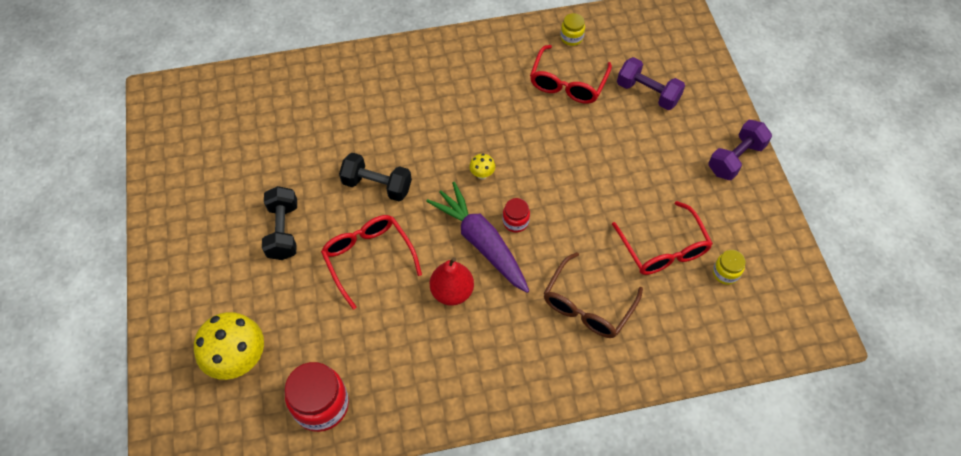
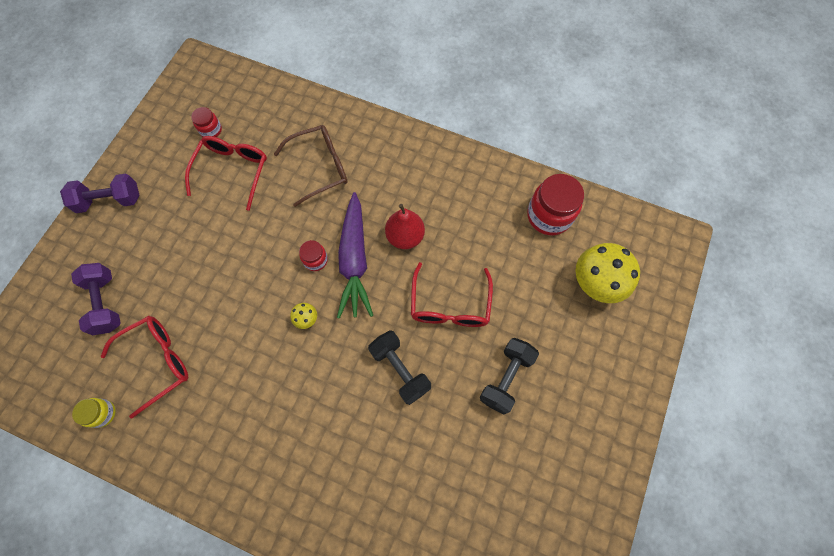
camera: 145 degrees left, 10 degrees up
yellow jar [713,250,746,285] -> red jar [191,107,222,137]

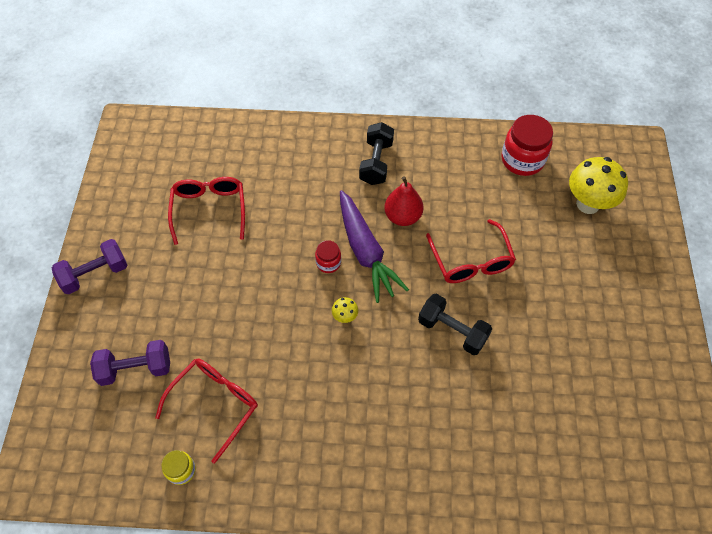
camera: 20 degrees left, 10 degrees down
purple dumbbell [71,263,121,335] -> purple dumbbell turned 60 degrees counterclockwise [90,340,170,386]
red jar [191,107,222,137] -> none
brown glasses [274,125,347,207] -> none
black dumbbell [480,338,539,414] -> black dumbbell moved to [359,122,394,185]

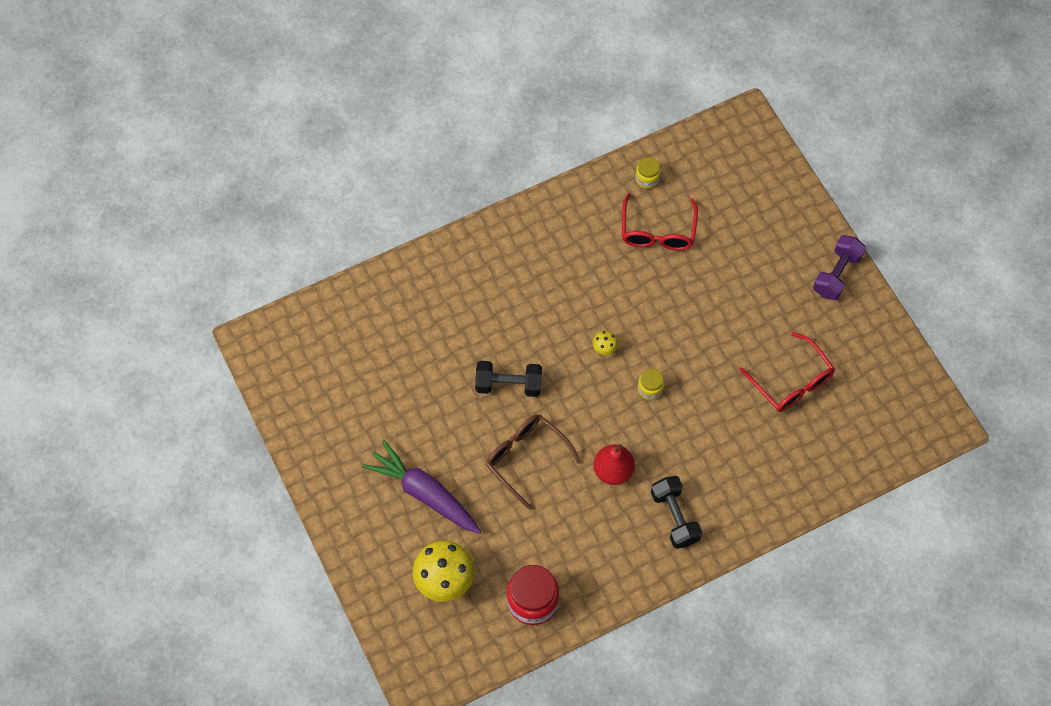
camera: 150 degrees right, 5 degrees up
purple dumbbell [90,340,170,386] -> none
red jar [315,240,341,273] -> yellow jar [638,369,664,400]
purple carrot [340,190,409,303] -> purple carrot moved to [362,440,482,534]
red glasses [426,219,516,283] -> brown glasses [486,415,581,510]

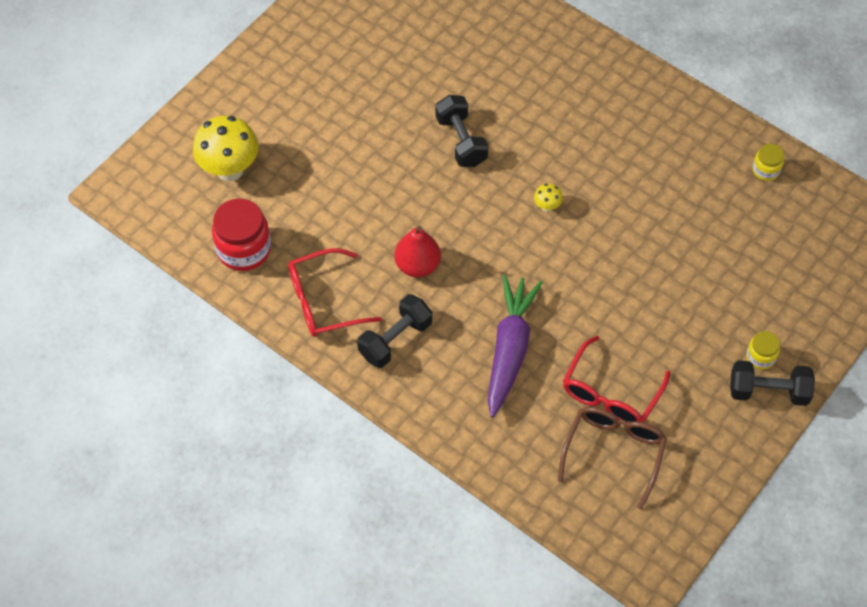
camera: 65 degrees right, 5 degrees down
purple carrot [362,440,482,534] -> purple carrot moved to [488,274,543,418]
brown glasses [486,415,581,510] -> brown glasses moved to [558,407,667,509]
red glasses [622,193,698,251] -> red glasses moved to [288,248,382,337]
yellow jar [638,369,664,400] -> yellow jar moved to [746,331,780,369]
purple dumbbell [813,235,866,300] -> black dumbbell [730,360,815,406]

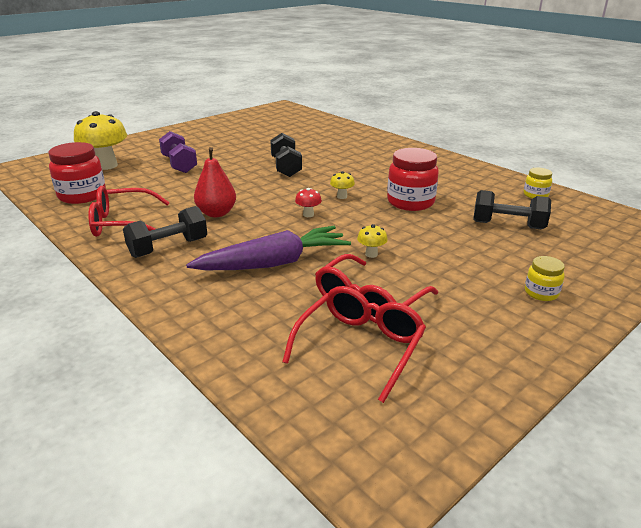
camera: 10 degrees right, 30 degrees down
purple carrot [488,274,543,418] -> purple carrot turned 45 degrees clockwise [186,226,351,270]
brown glasses [558,407,667,509] -> red glasses [282,286,426,403]
black dumbbell [730,360,815,406] -> black dumbbell moved to [473,190,551,229]
none -> purple dumbbell [159,131,197,173]
none -> red mushroom [295,188,322,217]
none -> yellow mushroom [357,224,388,258]
none -> red jar [387,148,439,211]

